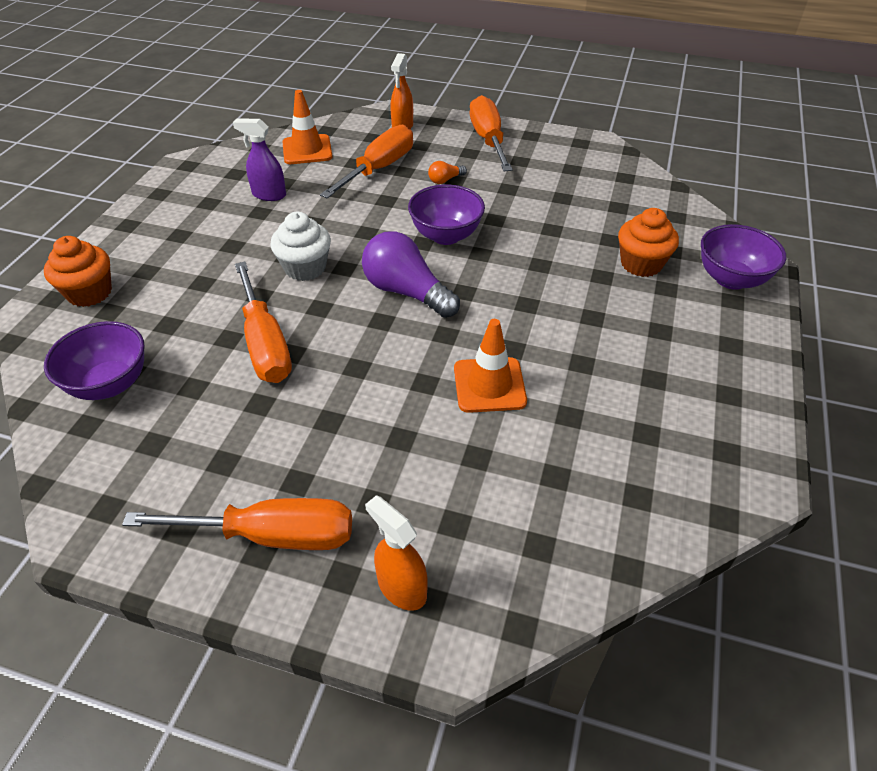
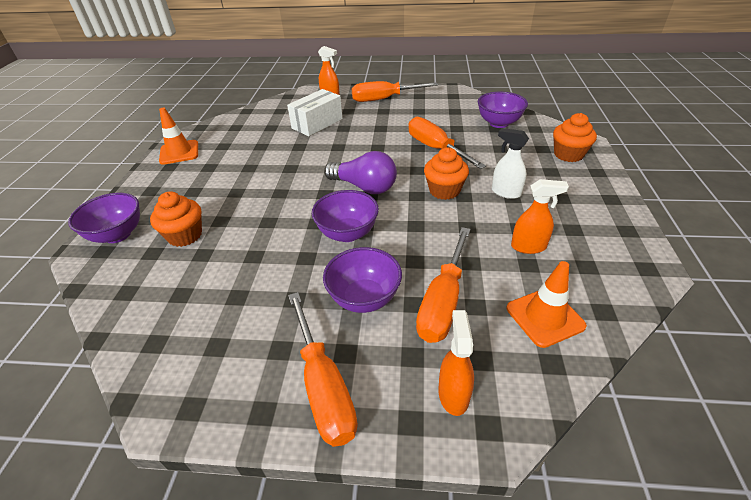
camera: 170 degrees right, 5 degrees down
purple spray bottle [233,118,286,201] -> orange spray bottle [511,179,569,254]
white cupcake [270,212,331,281] -> orange cupcake [424,147,469,200]
orange light bulb [428,161,467,184] -> purple bowl [323,247,402,313]
orange traffic cone [454,319,527,413] -> orange traffic cone moved to [159,108,198,165]
none -> white box [287,89,343,136]
none -> white spray bottle [492,128,529,199]

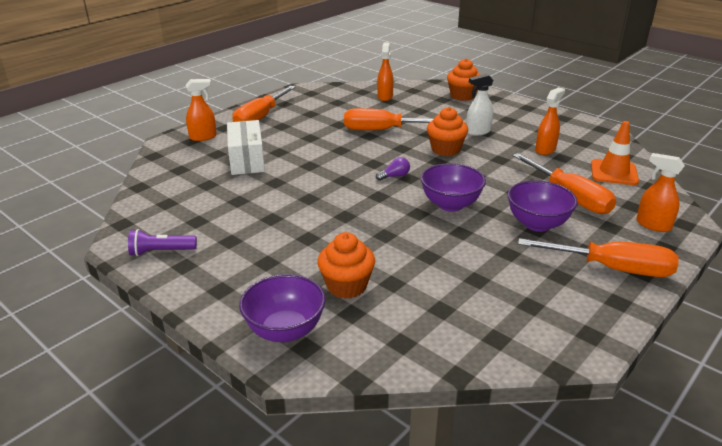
camera: 55 degrees left, 10 degrees down
orange traffic cone [159,108,198,165] -> purple flashlight [128,229,197,256]
purple light bulb [324,151,397,194] -> purple light bulb [376,157,410,181], size x0.45
purple bowl [478,92,528,128] -> orange spray bottle [377,42,394,101]

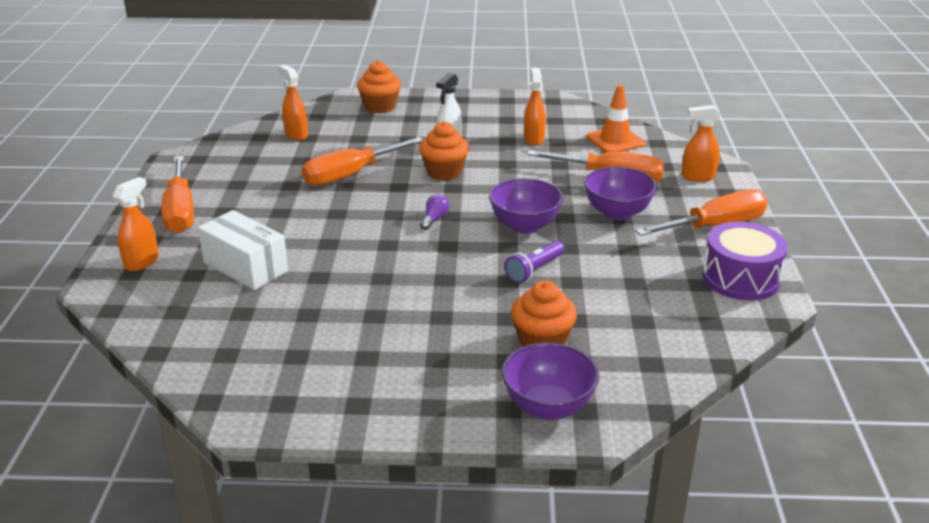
camera: 40 degrees left, 0 degrees up
purple flashlight [128,229,197,256] -> purple flashlight moved to [505,241,564,283]
none -> purple drum [702,222,788,301]

